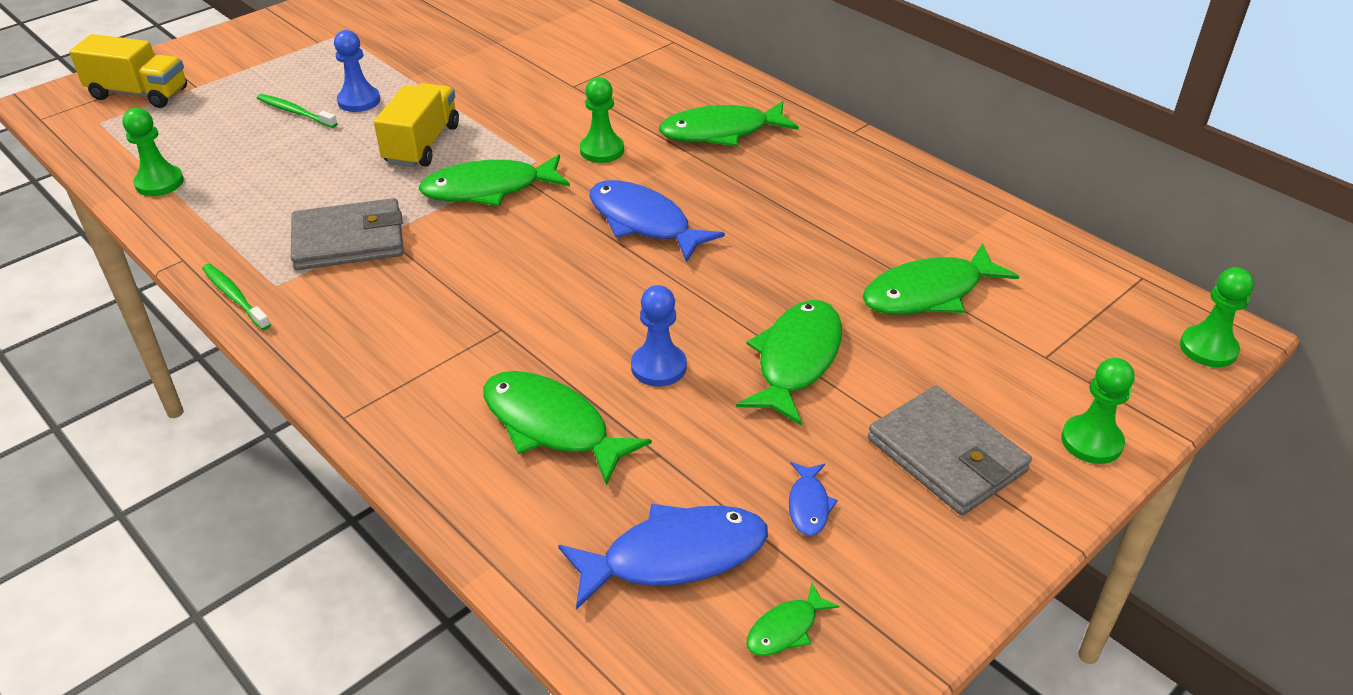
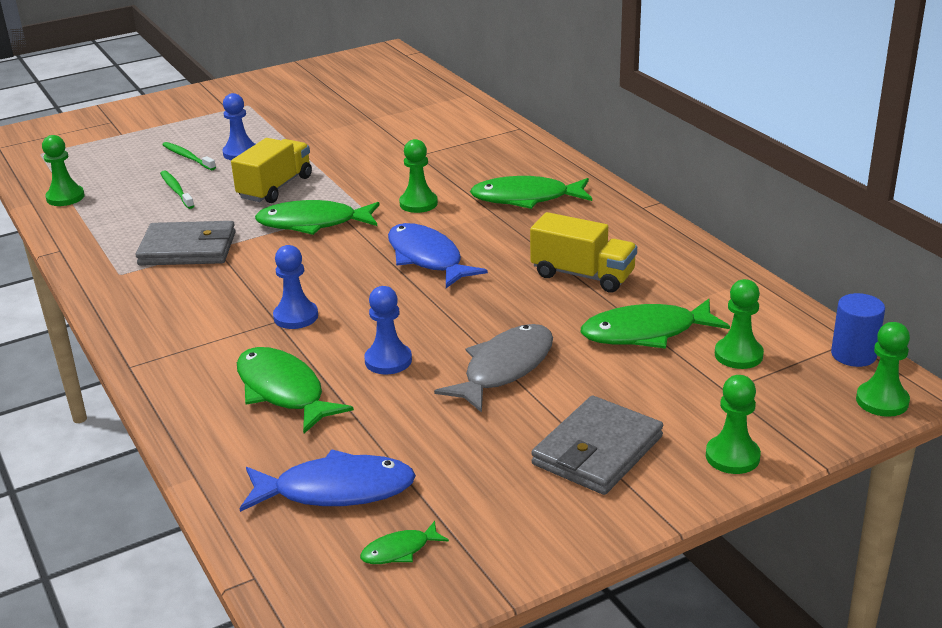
camera: 15 degrees right, 10 degrees down
yellow truck [69,34,187,108] -> yellow truck moved to [530,212,637,293]
green toothbrush [202,264,271,330] -> green toothbrush moved to [160,170,194,209]
green fish [736,300,842,425] -> grey fish [434,324,553,413]
blue fish [789,462,838,536] -> none
grey wallet [868,386,1032,515] -> grey wallet turned 60 degrees clockwise [531,396,663,495]
none -> blue pawn [273,245,318,329]
none -> green pawn [715,279,764,369]
none -> blue cylinder [831,293,885,367]

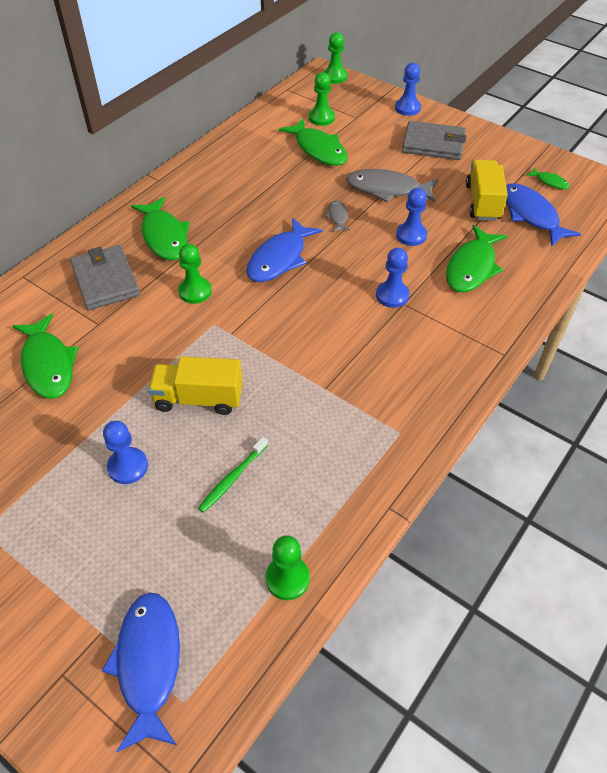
camera: 115 degrees left, 20 degrees up
grey wallet [136,221,236,266] -> grey wallet moved to [70,245,140,310]
green toothbrush [162,142,216,170] -> none
green fish [255,200,380,235] -> green fish moved to [13,313,79,399]
yellow truck [530,212,637,293] -> yellow truck moved to [466,160,508,221]
green pawn [706,375,761,474] -> blue pawn [395,63,421,116]
blue cylinder [831,293,885,367] -> none
none -> blue fish [102,592,180,752]
none -> grey fish [325,201,350,232]

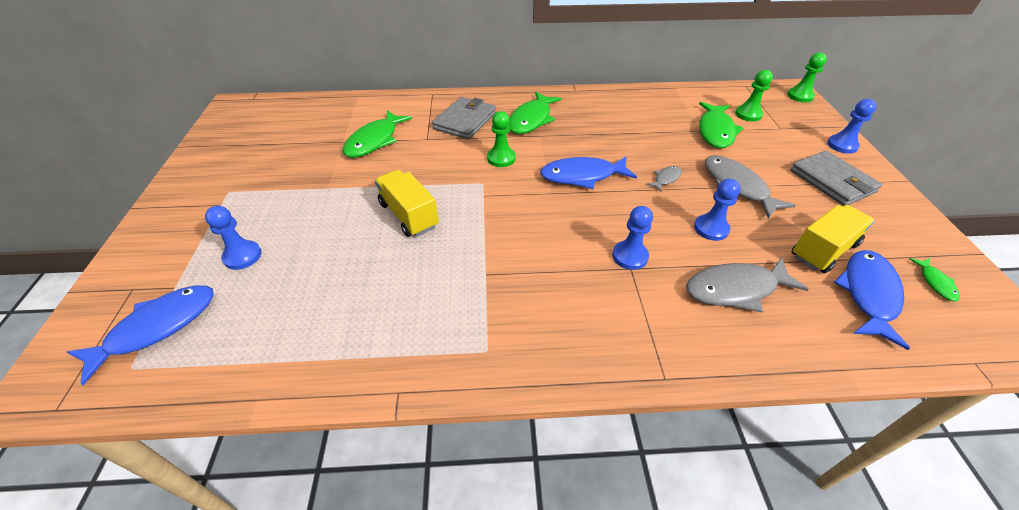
camera: 50 degrees right, 5 degrees down
blue pawn [103,421,148,484] -> blue pawn moved to [205,206,261,270]
green toothbrush [198,437,268,513] -> none
green pawn [266,535,310,600] -> none
green fish [446,225,507,293] -> grey fish [686,257,809,312]

